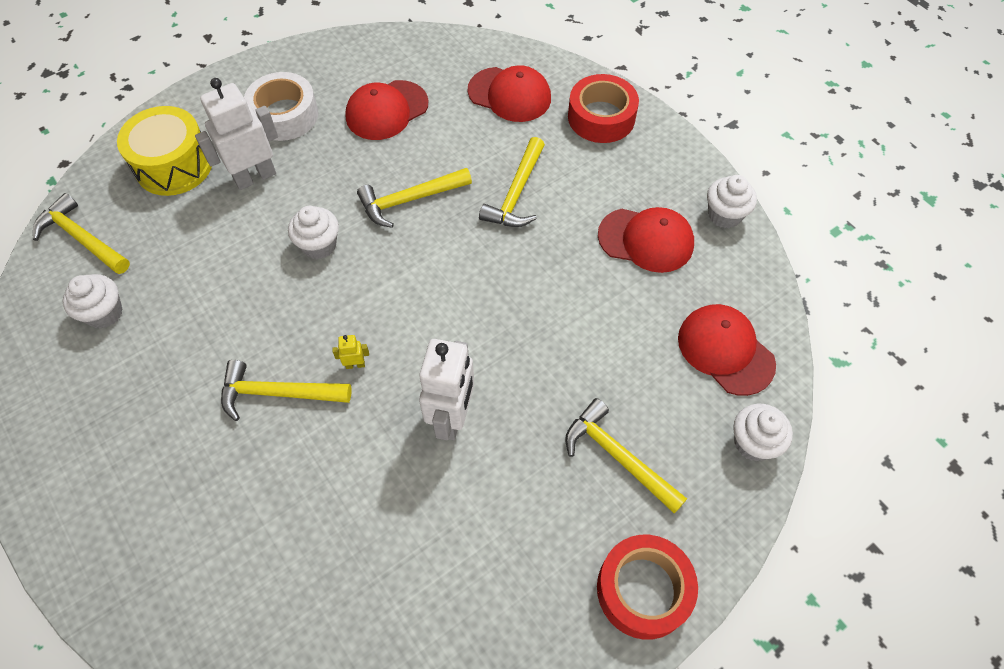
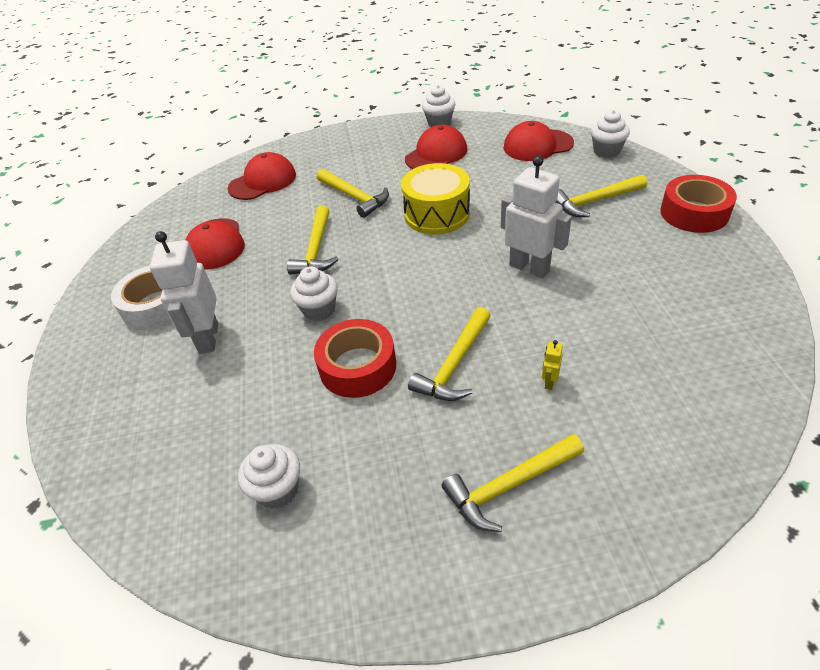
camera: 60 degrees left, 15 degrees down
yellow hammer [33,193,130,274] -> yellow hammer moved to [441,434,584,532]
yellow drum [117,106,212,196] -> yellow drum moved to [401,163,470,234]
yellow robot [332,335,369,369] -> yellow robot moved to [542,340,563,390]
red tape [568,74,639,143] -> red tape moved to [314,319,396,398]

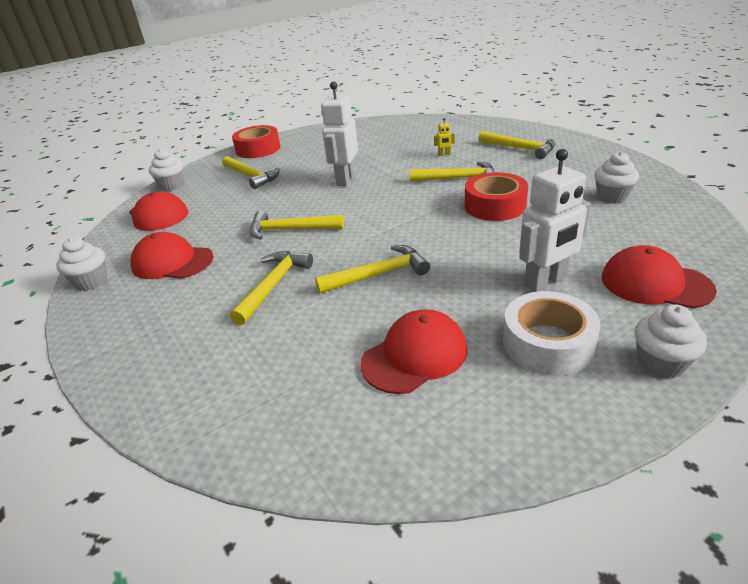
camera: 115 degrees left, 10 degrees down
red cap [228,152,296,200] -> red cap moved to [602,245,717,308]
white cupcake [290,266,338,321] -> white cupcake moved to [634,304,707,379]
yellow drum [401,163,470,234] -> yellow hammer [250,211,344,240]

